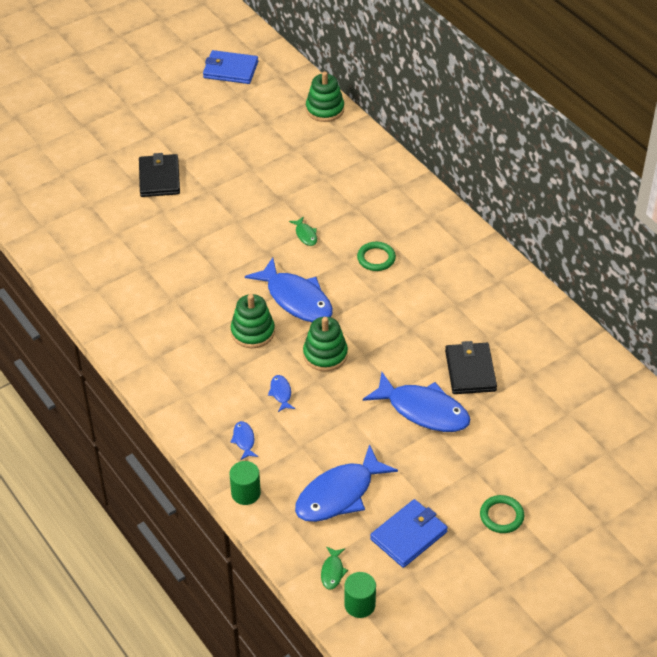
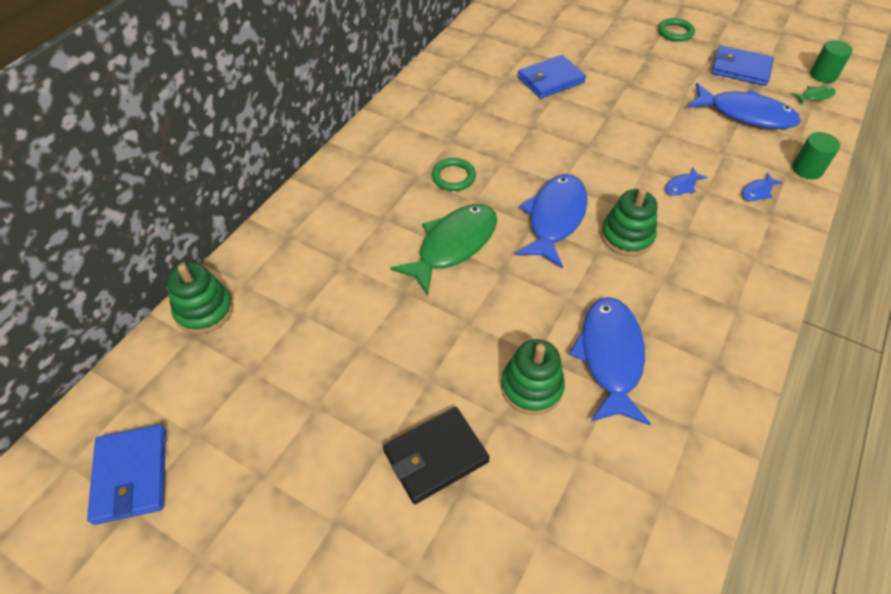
camera: 115 degrees left, 5 degrees up
green fish [289,216,317,246] -> green fish [390,204,497,296], size x2.34
green stacking toy [303,317,348,371] -> green stacking toy moved to [501,339,565,415]
blue fish [363,372,470,432] -> blue fish moved to [569,297,651,425]
black wallet [445,341,497,394] -> blue wallet [518,55,586,99]

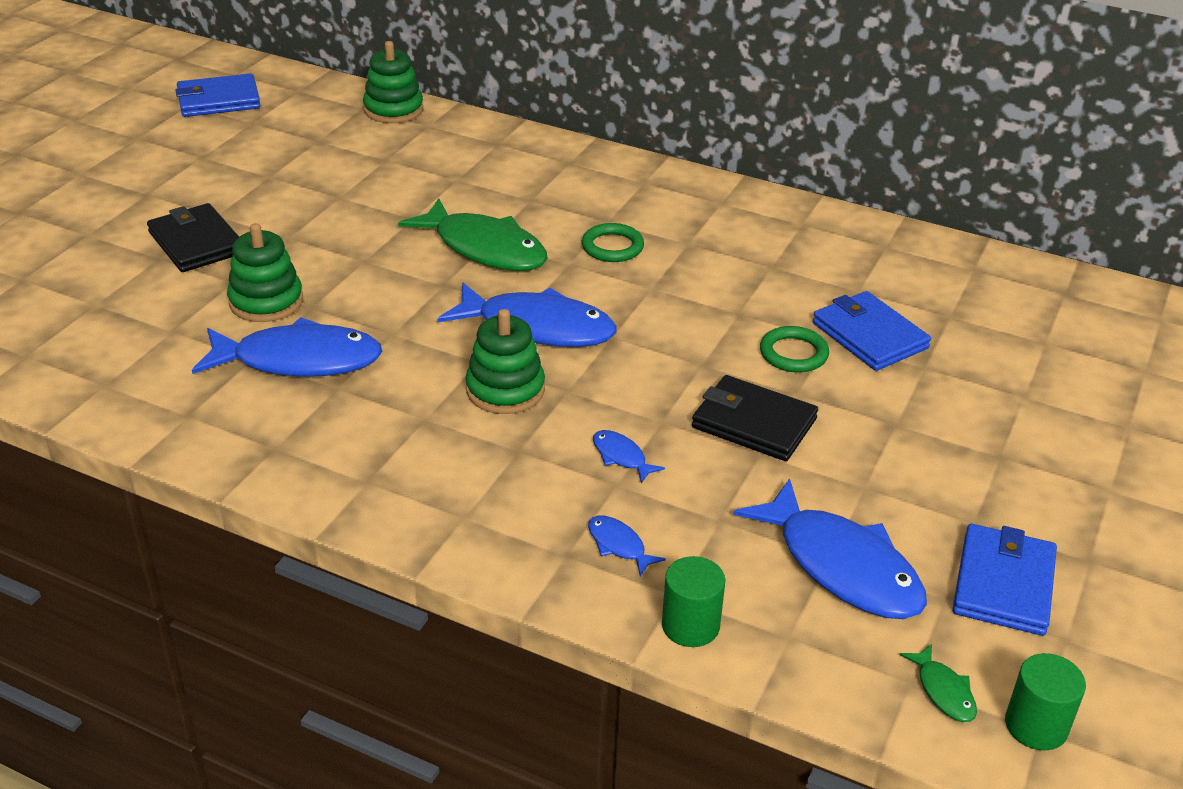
camera: 85 degrees right, 15 degrees down
green ring [658,18,695,42] -> green ring moved to [760,326,829,373]
blue fish [687,83,801,129] -> blue fish turned 60 degrees counterclockwise [734,478,927,619]
none -> black wallet [692,375,818,461]

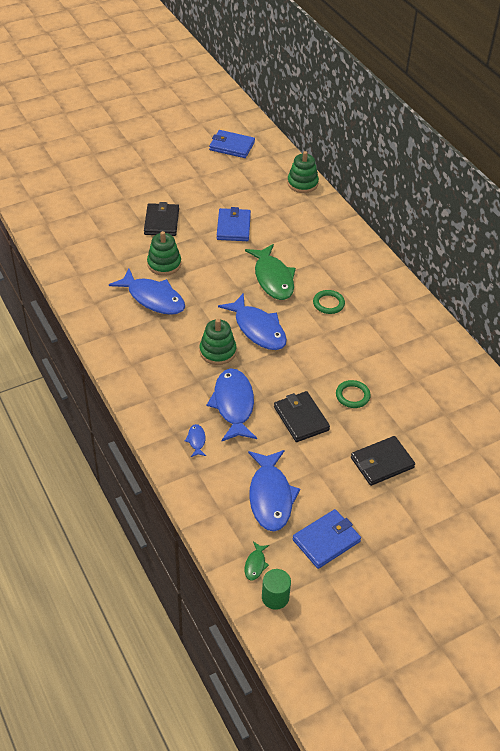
camera: 35 degrees right, 10 degrees up
blue fish [593,430,665,483] -> blue fish [206,368,257,442], size x2.34
green cylinder [662,556,725,647] -> none
blue wallet [813,291,931,371] -> blue wallet moved to [217,207,251,241]
none -> black wallet [351,436,415,486]

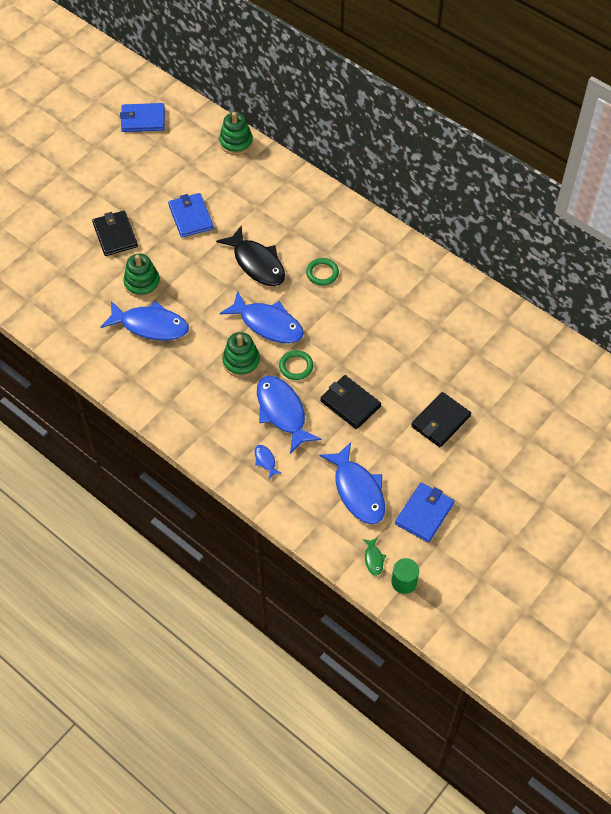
camera: 20 degrees left, 10 degrees up
green fish [245,244,296,300] -> black fish [216,225,285,286]
green ring [336,380,371,408] -> green ring moved to [279,350,313,380]

